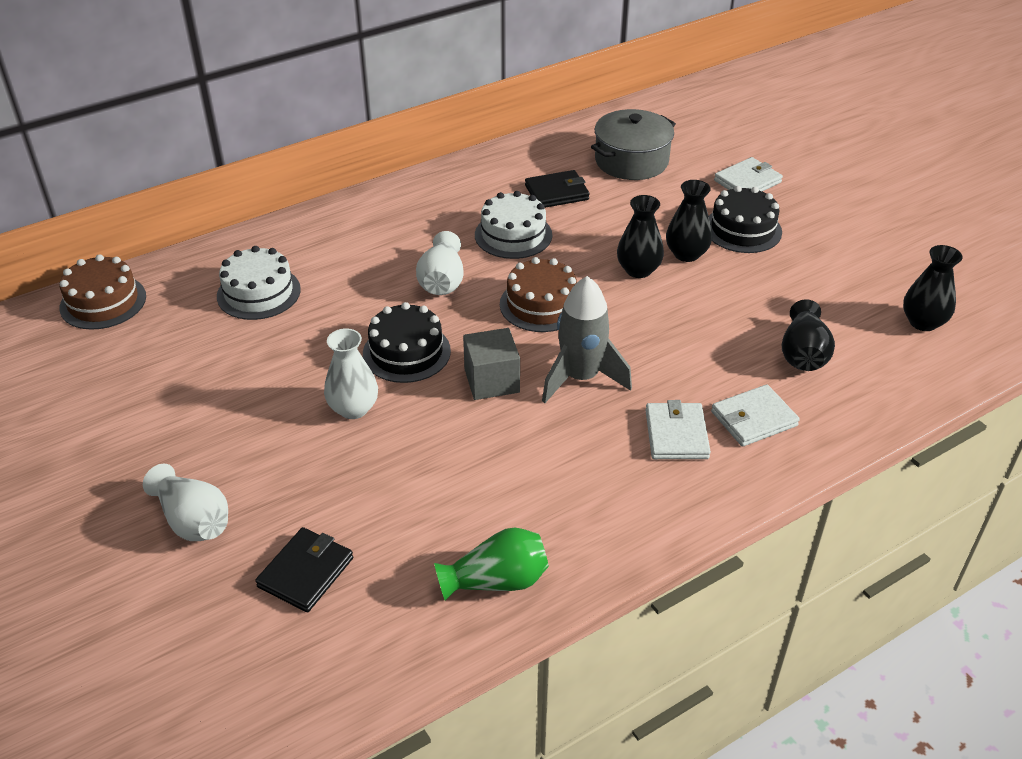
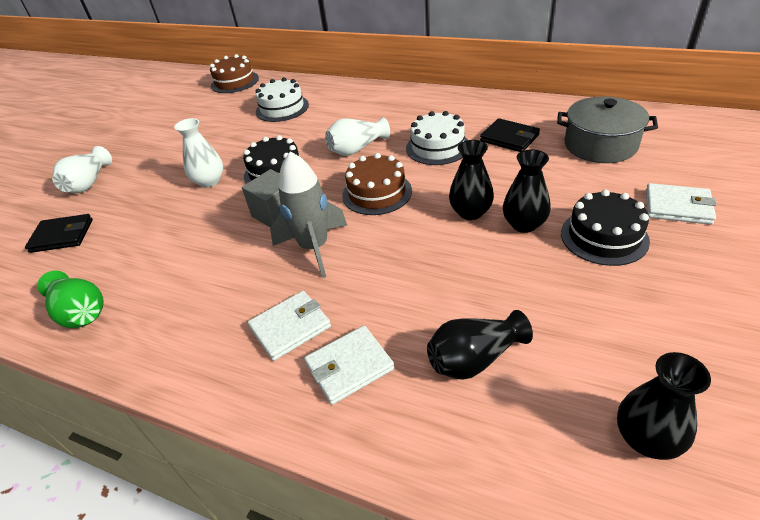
camera: 60 degrees right, 0 degrees up
white wallet [711,384,800,447] -> white wallet turned 60 degrees counterclockwise [304,325,395,405]

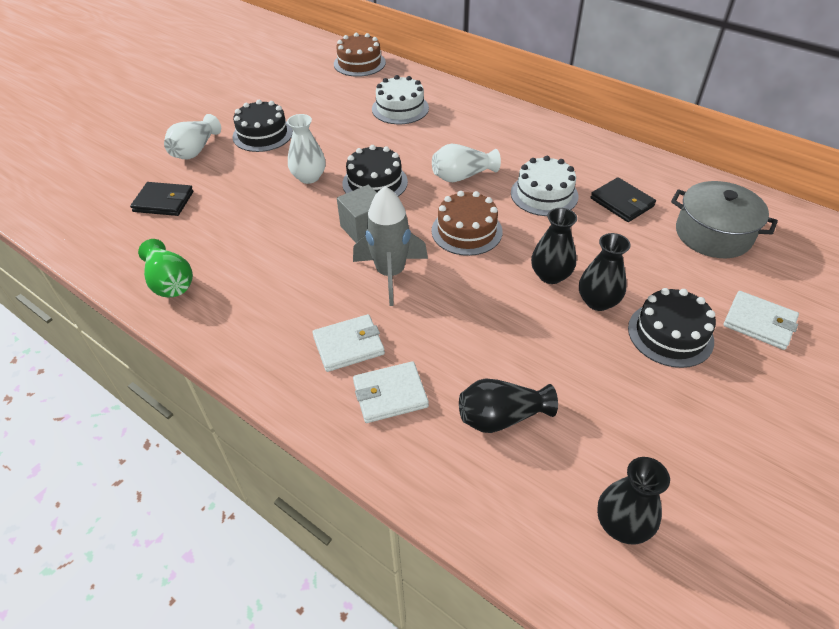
camera: 10 degrees right, 5 degrees up
none -> black cake [232,100,293,152]

